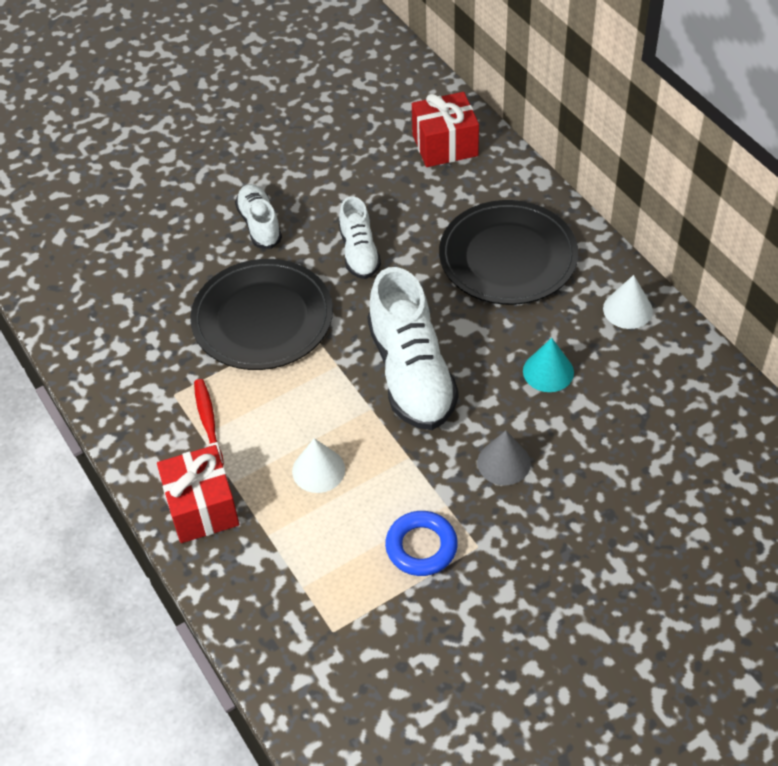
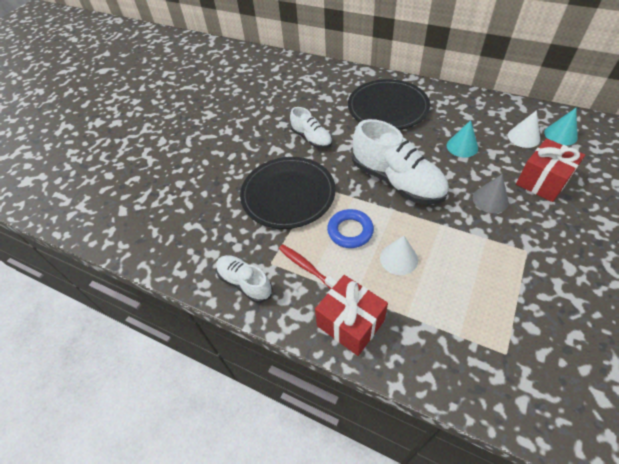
camera: 30 degrees left, 0 degrees up
white shoe [235,184,282,249] -> white shoe moved to [216,255,273,303]
blue ring [385,511,458,576] -> blue ring moved to [327,209,374,248]
red gift [412,92,479,167] -> red gift moved to [516,138,585,202]
white cone [603,275,653,329] -> white cone moved to [508,110,540,148]
none -> turquoise cone [544,108,578,145]

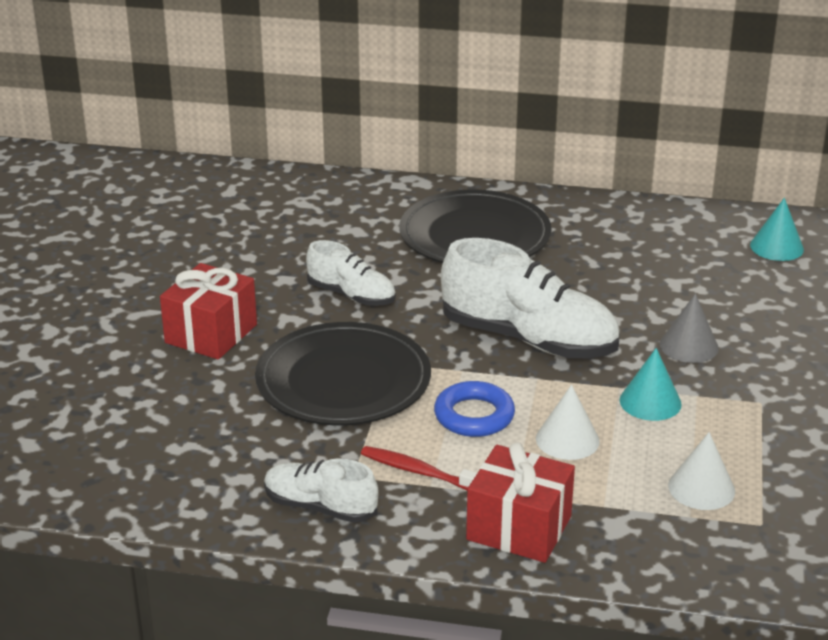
camera: 20 degrees left, 20 degrees down
turquoise cone [447,120,478,157] -> turquoise cone moved to [620,348,682,421]
white cone [508,110,540,148] -> white cone moved to [668,432,735,510]
red gift [516,138,585,202] -> red gift moved to [160,263,257,360]

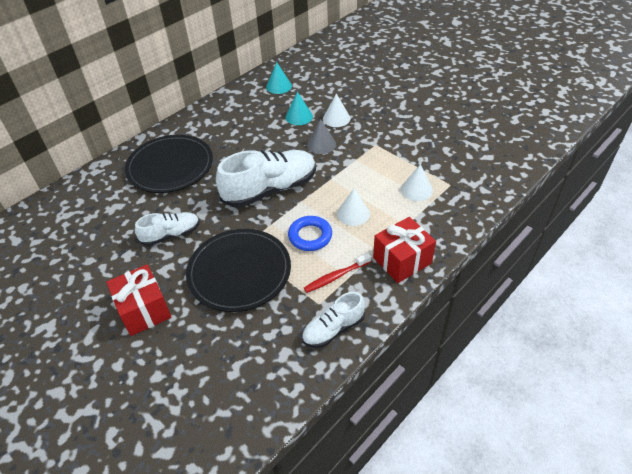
camera: 55 degrees left, 15 degrees up
turquoise cone [620,348,682,421] -> turquoise cone moved to [285,92,313,125]
none -> white cone [323,93,351,127]

